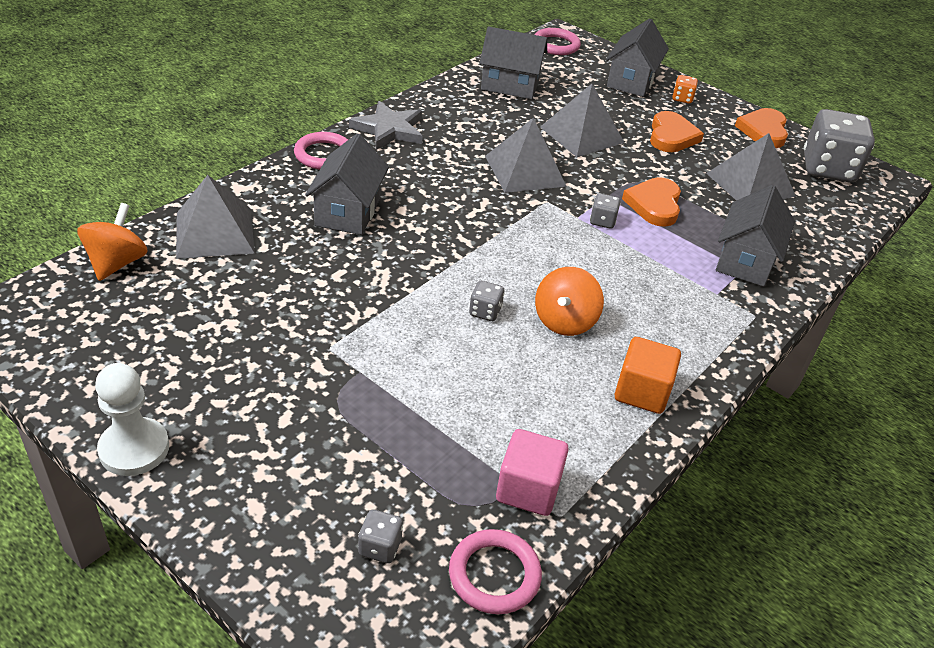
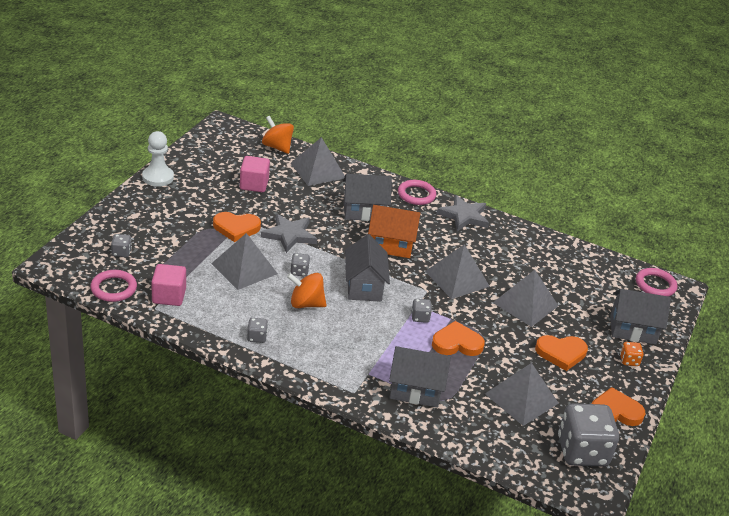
camera: 75 degrees right, 5 degrees down
orange spinning top [77,203,148,281] -> orange spinning top turned 135 degrees counterclockwise [262,116,294,154]
grey house [479,26,547,99] -> grey house moved to [345,234,390,302]
orange cube [615,337,681,414] -> grey dice [247,318,268,343]
none -> grey pyramid [211,233,278,290]
none -> orange heart [213,212,261,242]
none -> pink cube [240,156,270,192]
none -> grey star [261,214,317,253]
none -> orange house [368,205,420,258]

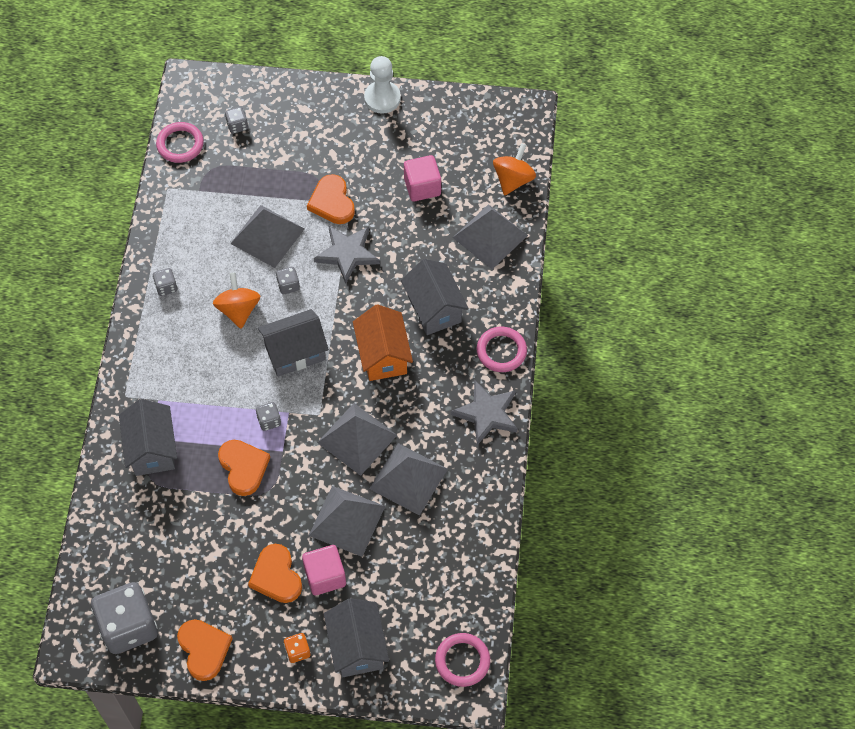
camera: 75 degrees right, 25 degrees up
pink cube [151,264,186,306] -> pink cube moved to [302,545,346,595]
grey pyramid [485,363,559,426] -> grey pyramid moved to [369,443,448,516]

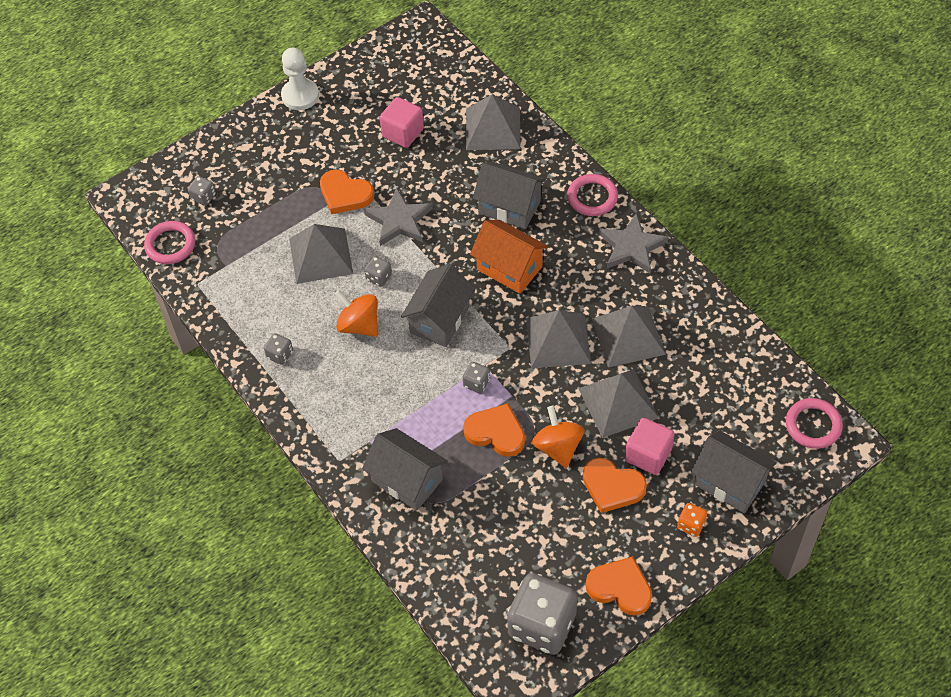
camera: 40 degrees left, 5 degrees down
orange spinning top [493,143,536,196] -> orange spinning top moved to [532,406,585,468]

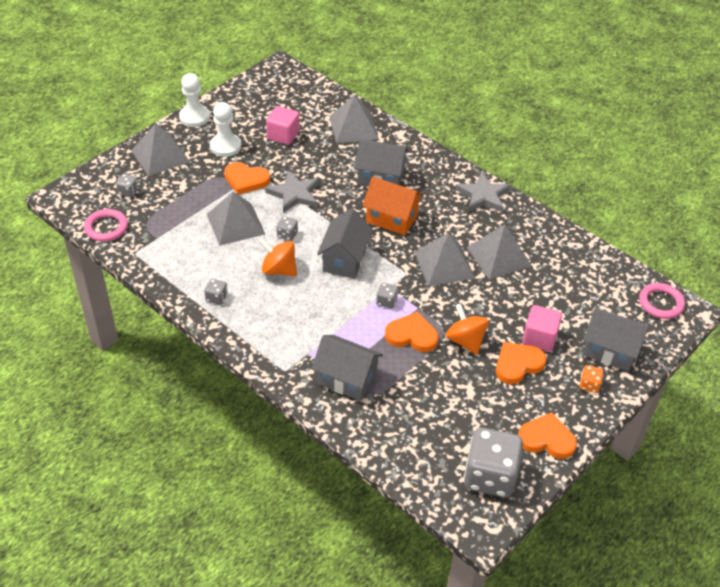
camera: 15 degrees left, 10 degrees down
pink ring [567,174,618,216] -> none
grey pyramid [578,369,659,438] -> grey pyramid moved to [131,123,190,176]
orange heart [583,458,647,513] -> orange heart turned 135 degrees clockwise [496,342,547,384]
none -> white pawn [210,102,241,157]

